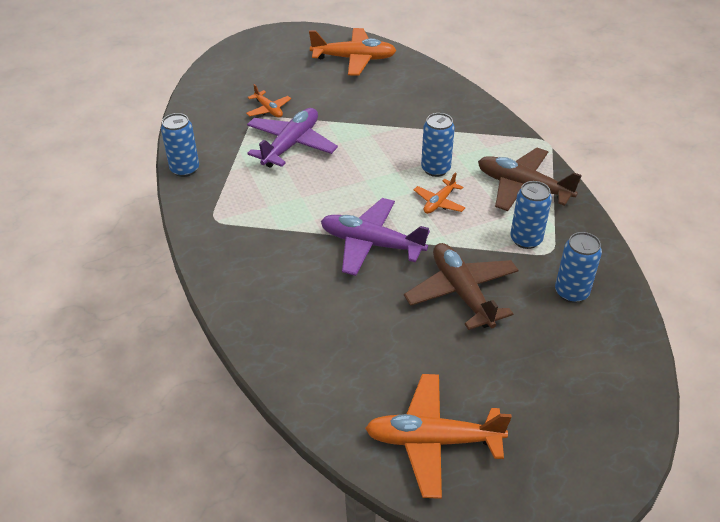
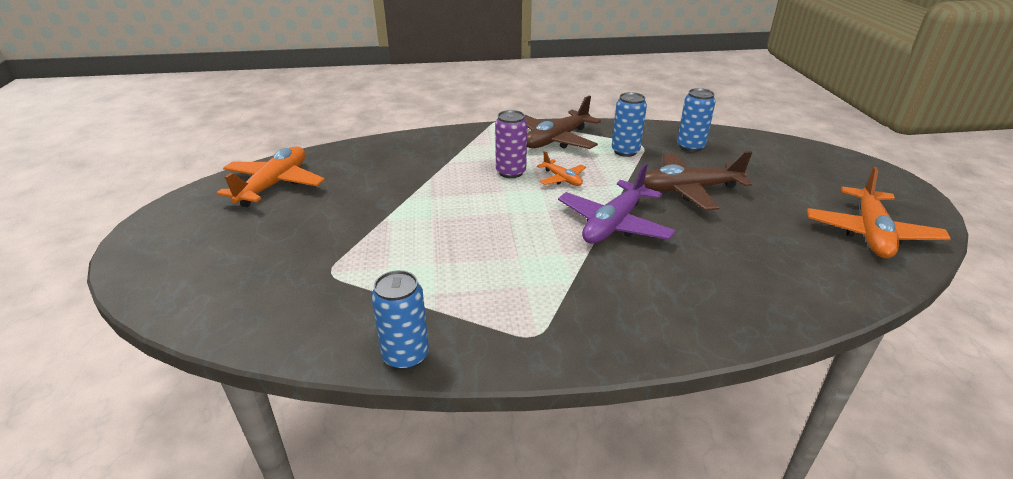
camera: 75 degrees left, 10 degrees down
orange plane [246,84,291,117] -> none
purple plane [247,108,338,168] -> none
blue can [421,113,455,177] -> purple can [495,110,527,178]

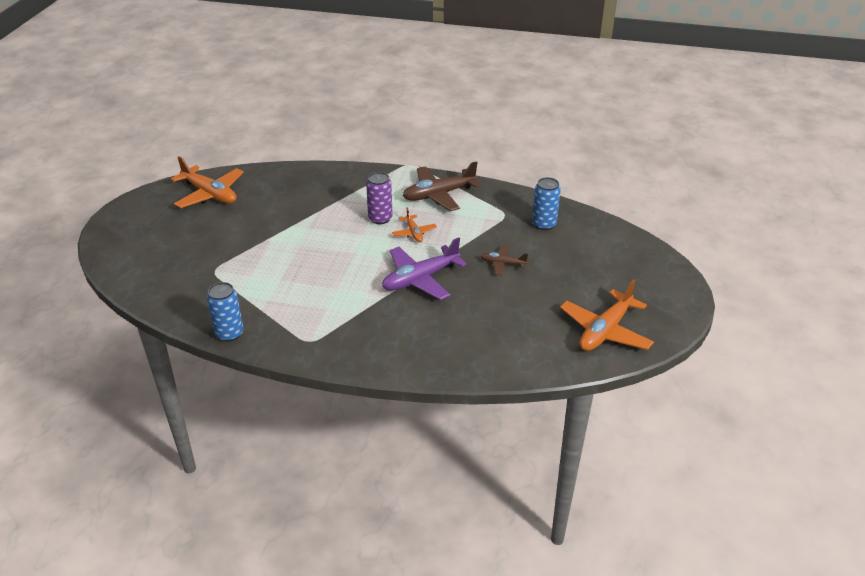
camera: 20 degrees right, 5 degrees up
orange plane [217,146,325,207] -> orange plane turned 90 degrees clockwise [171,156,244,208]
blue can [612,92,647,157] -> none
brown plane [644,151,752,210] -> brown plane [481,245,528,275], size x0.53

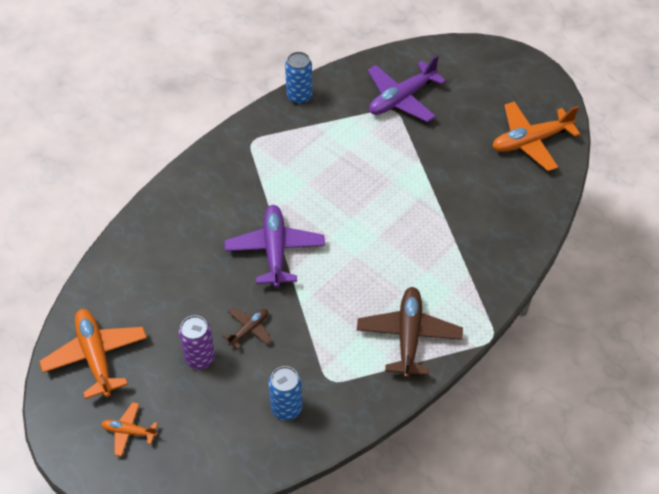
camera: 120 degrees right, 15 degrees up
purple can [366,172,393,224] -> purple can moved to [179,315,215,369]
orange plane [392,208,437,242] -> orange plane moved to [101,402,158,457]
none -> purple plane [368,55,446,122]

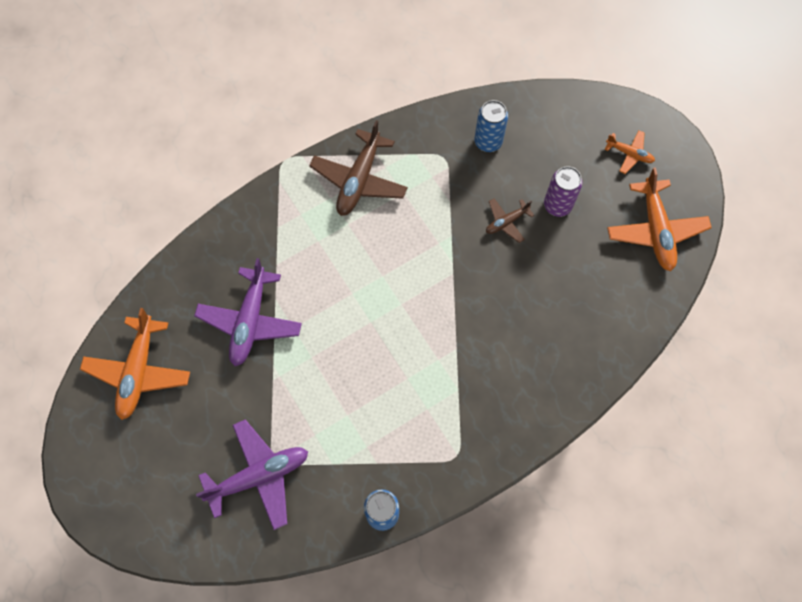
camera: 165 degrees left, 15 degrees up
purple plane [225,205,325,288] -> purple plane moved to [194,258,302,366]
orange plane [492,102,580,171] -> orange plane turned 105 degrees clockwise [80,308,190,420]

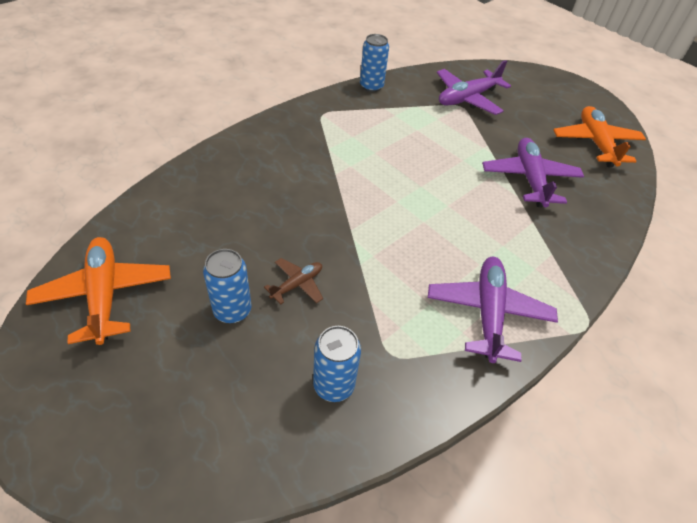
camera: 165 degrees right, 20 degrees down
brown plane [309,120,408,216] -> purple plane [428,257,558,363]
purple can [544,166,582,217] -> blue can [203,249,252,323]
orange plane [605,130,655,174] -> none

